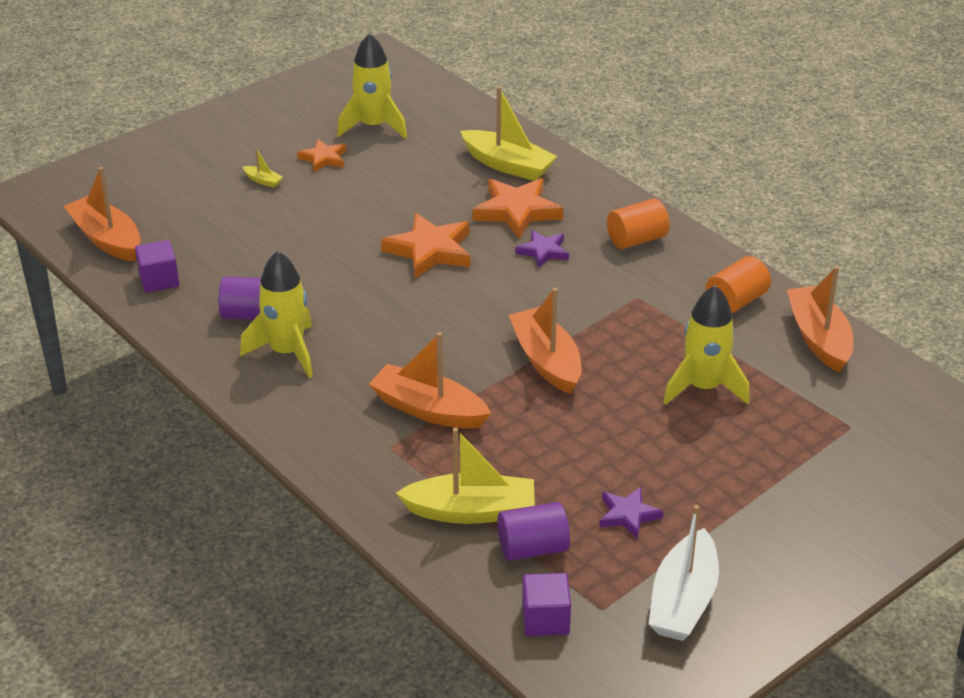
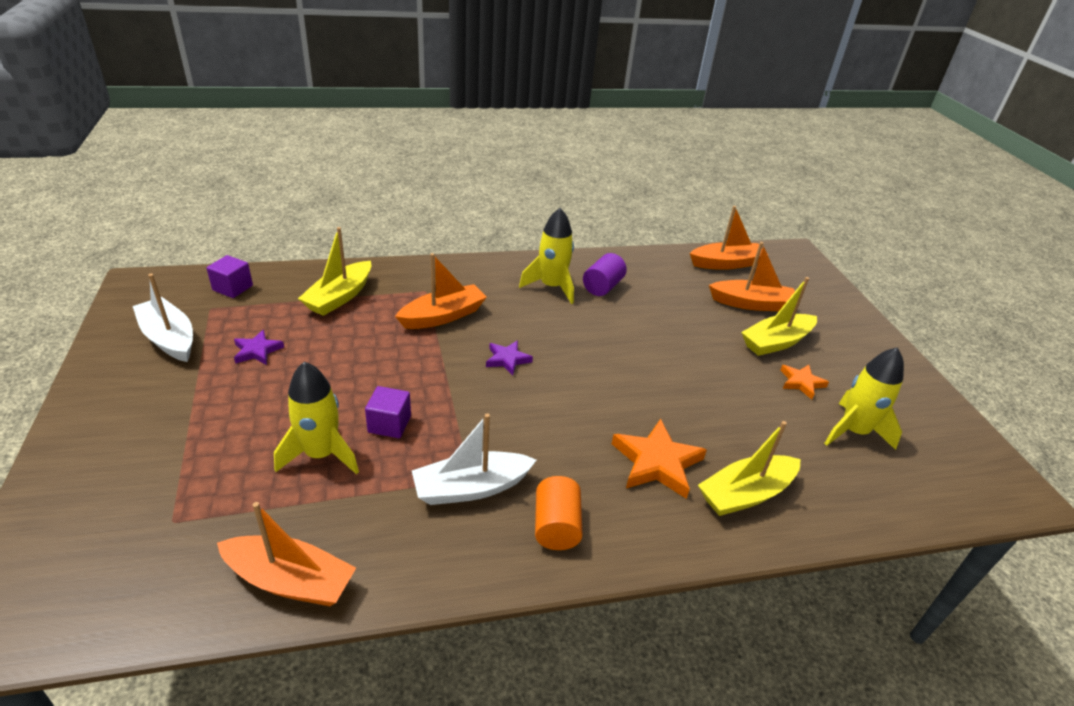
camera: 115 degrees right, 0 degrees up
purple cube [135,240,179,293] -> purple cube moved to [365,386,411,438]
yellow boat [243,148,283,188] -> yellow boat [741,277,817,356], size x2.34
orange star [381,213,470,278] -> none
purple cylinder [498,502,570,561] -> none
orange boat [509,288,582,394] -> orange boat moved to [709,242,795,311]
purple star [515,230,569,268] -> purple star moved to [486,340,533,376]
orange cylinder [705,256,771,314] -> none
none -> white boat [412,413,536,505]

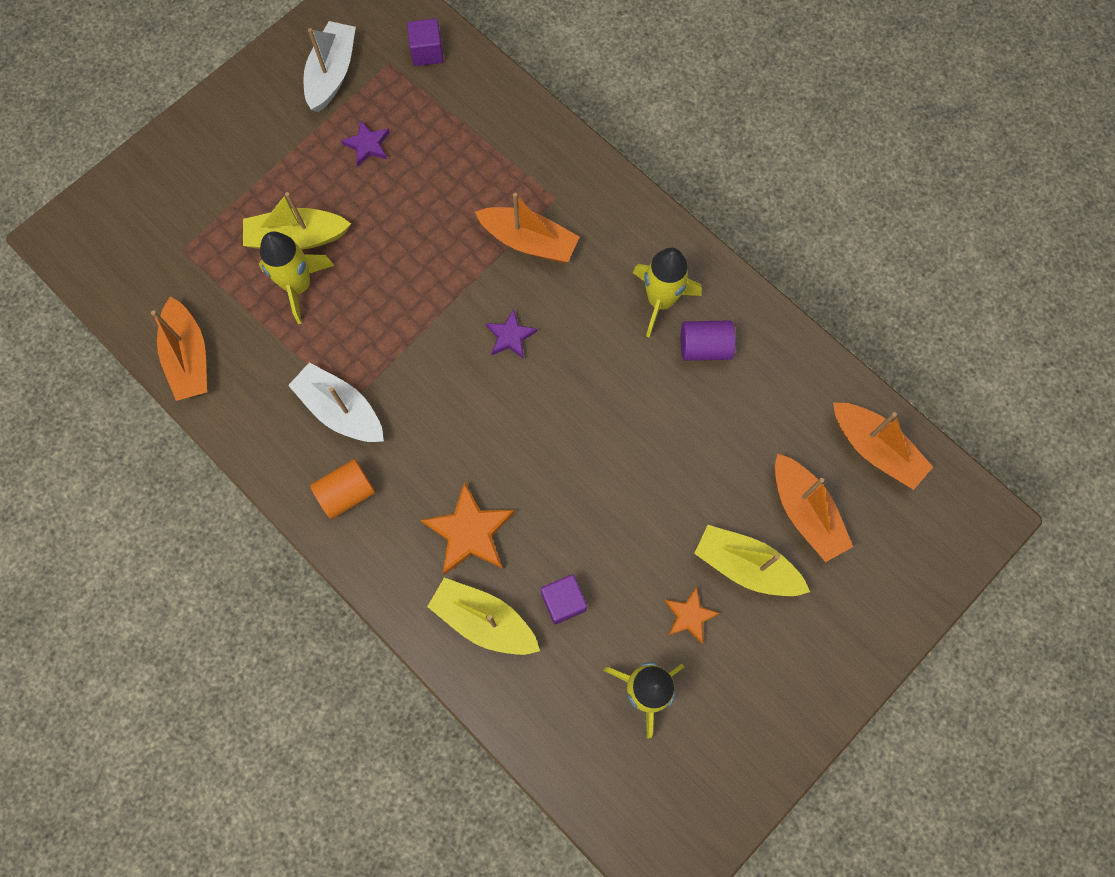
camera: 60 degrees right, 35 degrees up
yellow boat [298,227,371,316] -> yellow boat moved to [243,192,351,250]
purple cube [365,386,411,438] -> purple cube moved to [541,574,587,625]

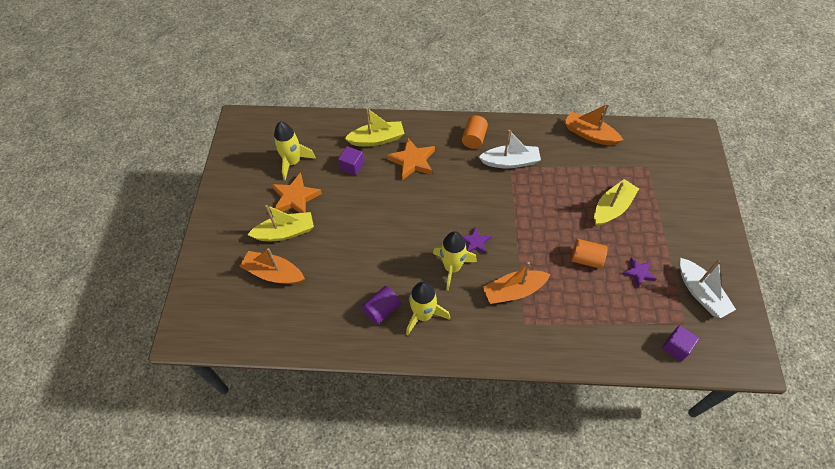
camera: 140 degrees right, 15 degrees down
yellow rocket [259,232,334,324] -> yellow rocket moved to [433,231,477,291]
orange star [665,587,720,644] -> orange star [272,172,322,213], size x1.72
orange boat [833,403,933,490] -> none
none -> orange cylinder [571,239,608,269]

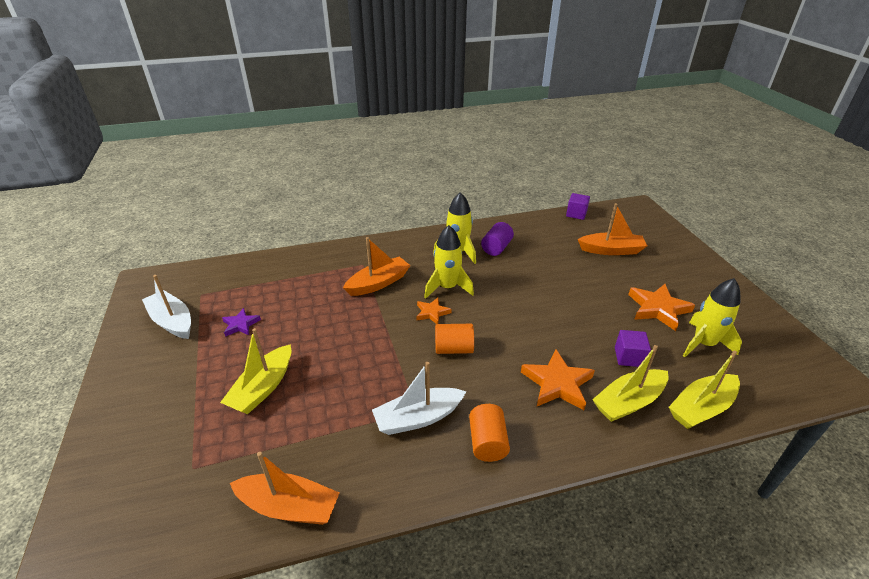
camera: 160 degrees right, 20 degrees down
yellow boat [247,205,314,241] -> yellow boat moved to [669,351,740,429]
purple star [462,227,491,254] -> orange star [416,298,451,324]
orange cylinder [571,239,608,269] -> orange cylinder moved to [435,324,474,354]
purple cube [662,325,699,361] -> purple cube moved to [566,193,590,220]

